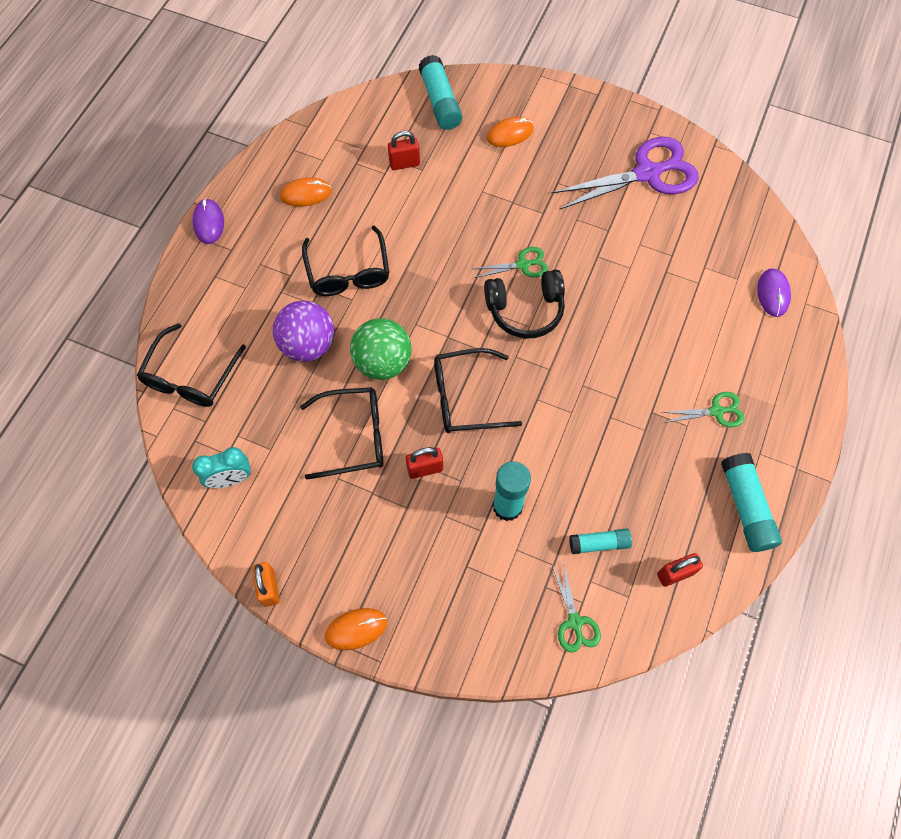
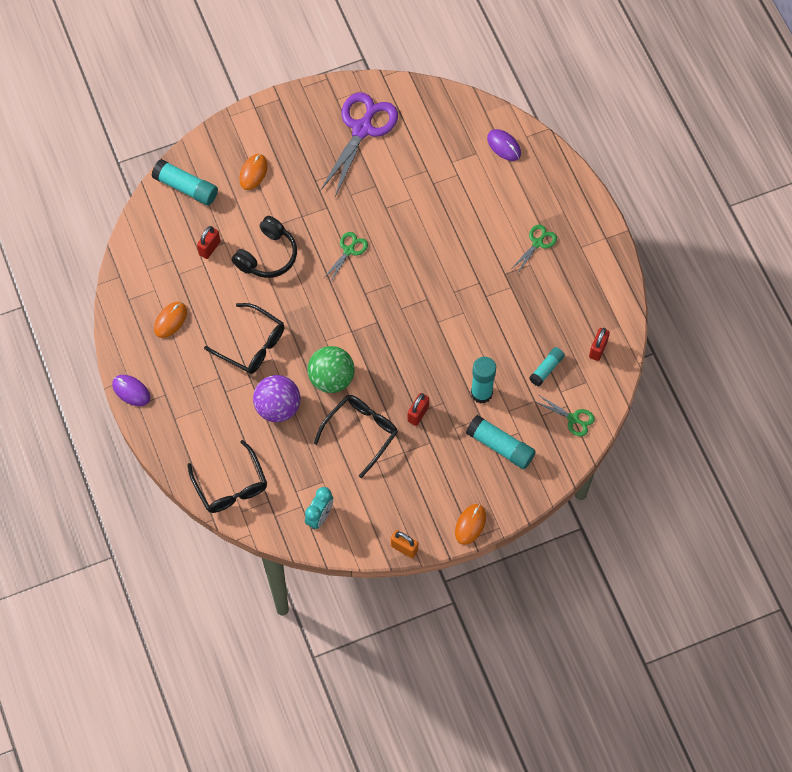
camera: 45 degrees left, 0 degrees up
black glasses [434,348,522,433] -> none
black headphones [484,270,565,338] -> black headphones moved to [232,216,297,278]
turquoise glue stick [721,453,782,552] -> turquoise glue stick moved to [466,415,536,469]

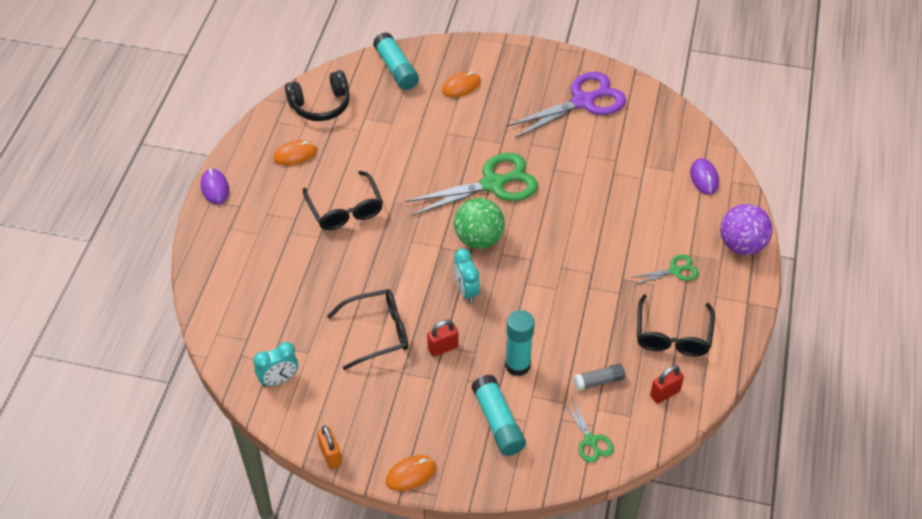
camera: 35 degrees right, 15 degrees down
black glasses [188,440,267,513] -> black glasses moved to [637,294,715,357]
red padlock [197,226,220,259] -> none
black headphones [232,216,297,278] -> black headphones moved to [285,70,350,121]
purple ball [253,375,300,422] -> purple ball moved to [720,204,773,255]
green ball [307,346,355,393] -> green ball moved to [454,198,505,249]
green scissors [323,232,368,282] -> green scissors [405,153,538,216], size x2.06
turquoise glue stick [529,347,565,386] -> grey glue stick [574,363,625,391]
none -> turquoise clock [454,248,480,303]

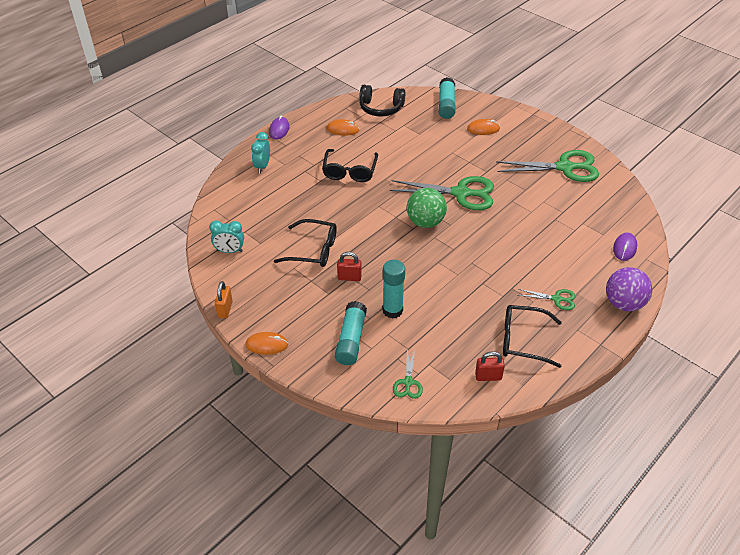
camera: 30 degrees right, 5 degrees down
turquoise clock [454,248,480,303] -> turquoise clock moved to [251,132,270,173]
purple scissors [506,72,626,138] -> green scissors [496,150,599,182]
grey glue stick [574,363,625,391] -> none
black glasses [637,294,715,357] -> black glasses turned 60 degrees clockwise [503,305,562,368]

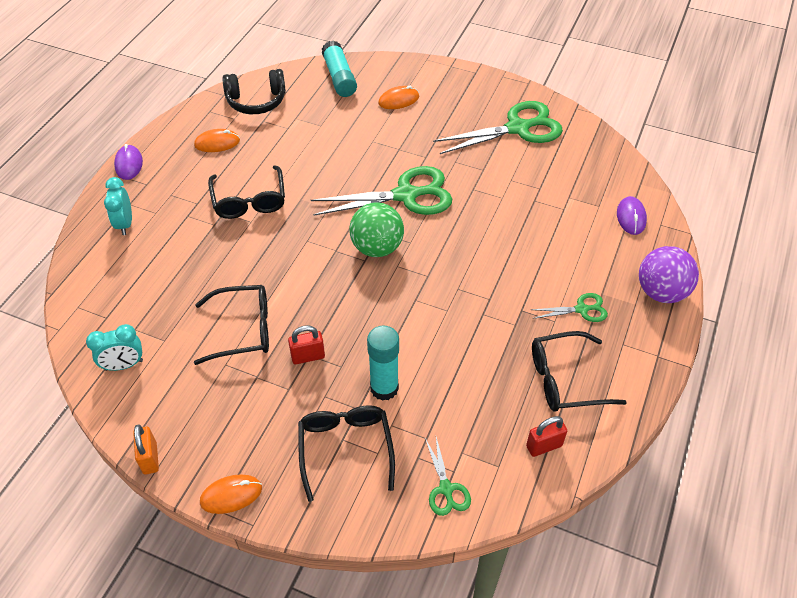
camera: 20 degrees left, 5 degrees up
turquoise glue stick [335,301,367,365] -> black glasses [298,405,395,502]

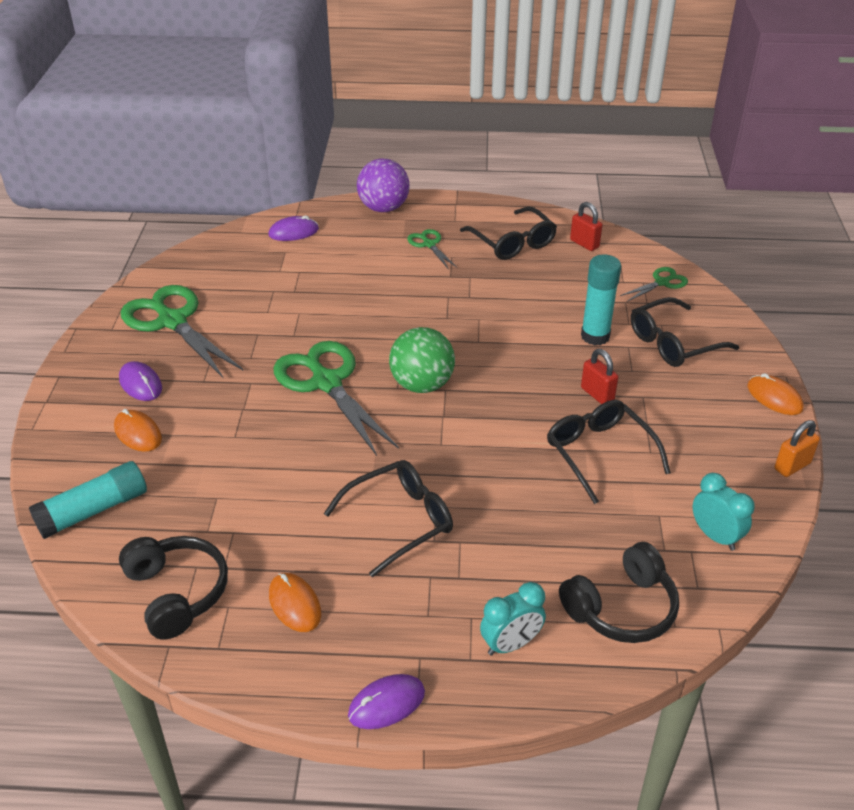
camera: 110 degrees left, 10 degrees down
none -> purple mouse [119,361,162,401]
none -> black headphones [559,542,679,643]

